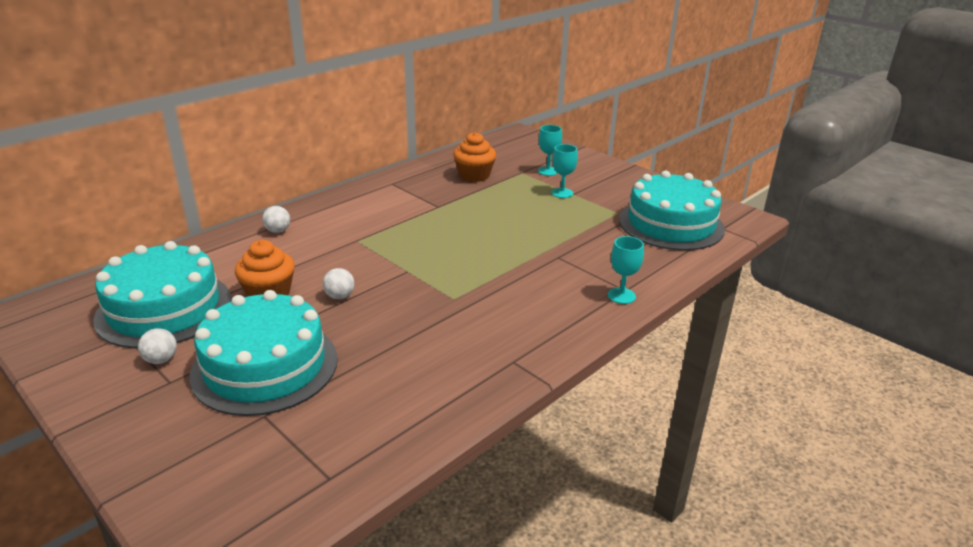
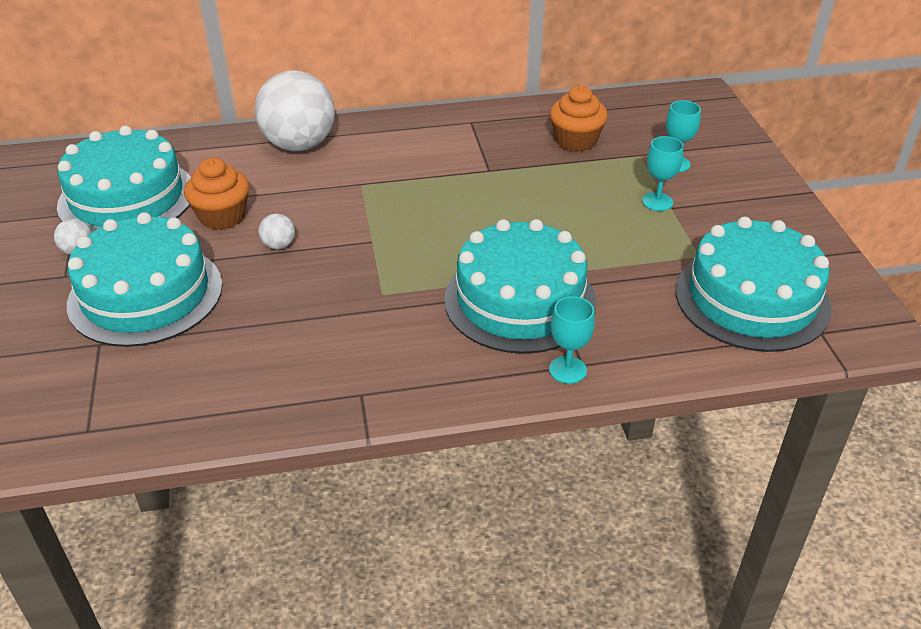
camera: 35 degrees right, 10 degrees up
white ball [262,206,290,233] -> white ball [255,70,335,151], size x2.49
none -> turquoise cake [444,219,596,354]

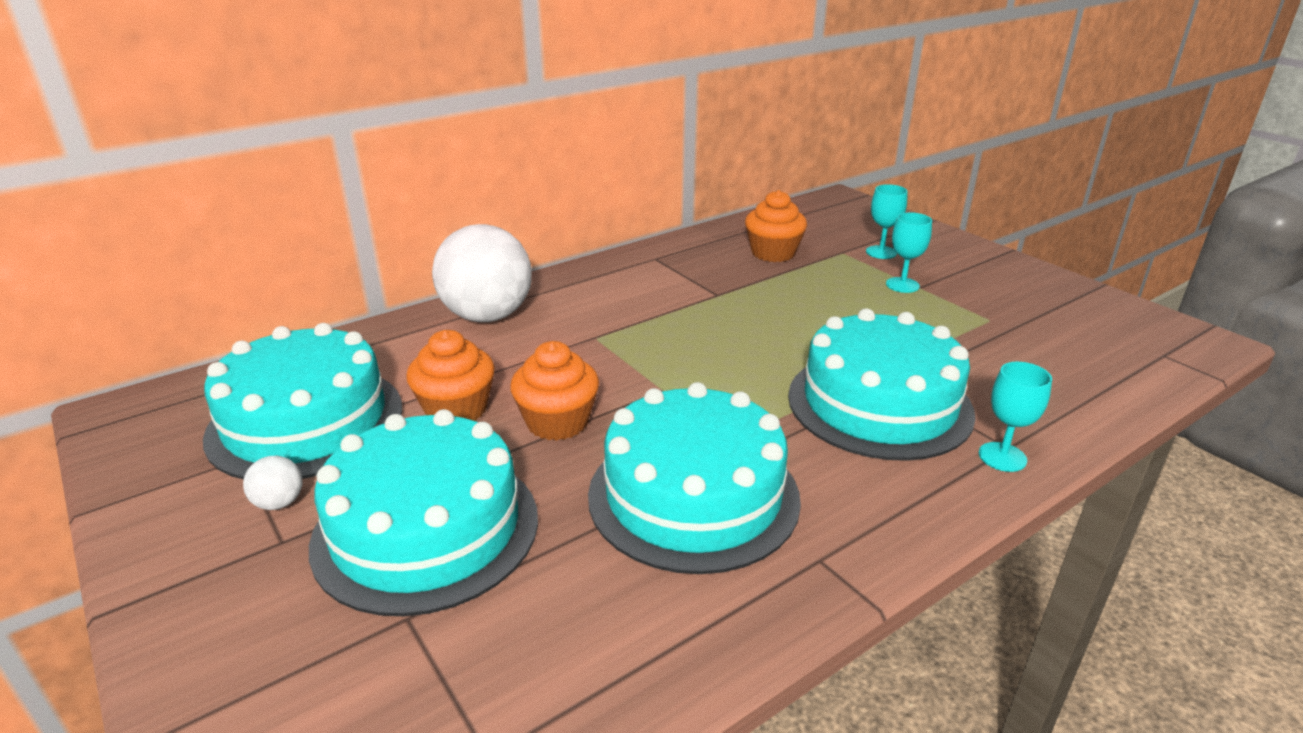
camera: 25 degrees left, 10 degrees down
white ball [259,214,295,250] -> orange cupcake [510,341,599,441]
turquoise cake [675,216,831,352] -> turquoise cake moved to [588,382,801,574]

